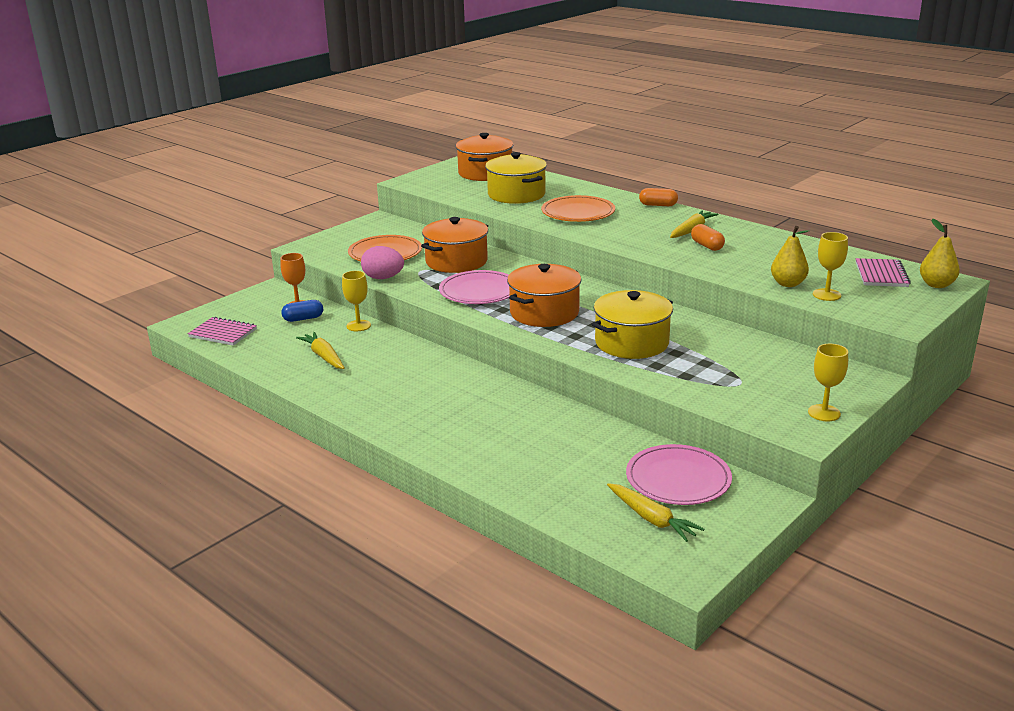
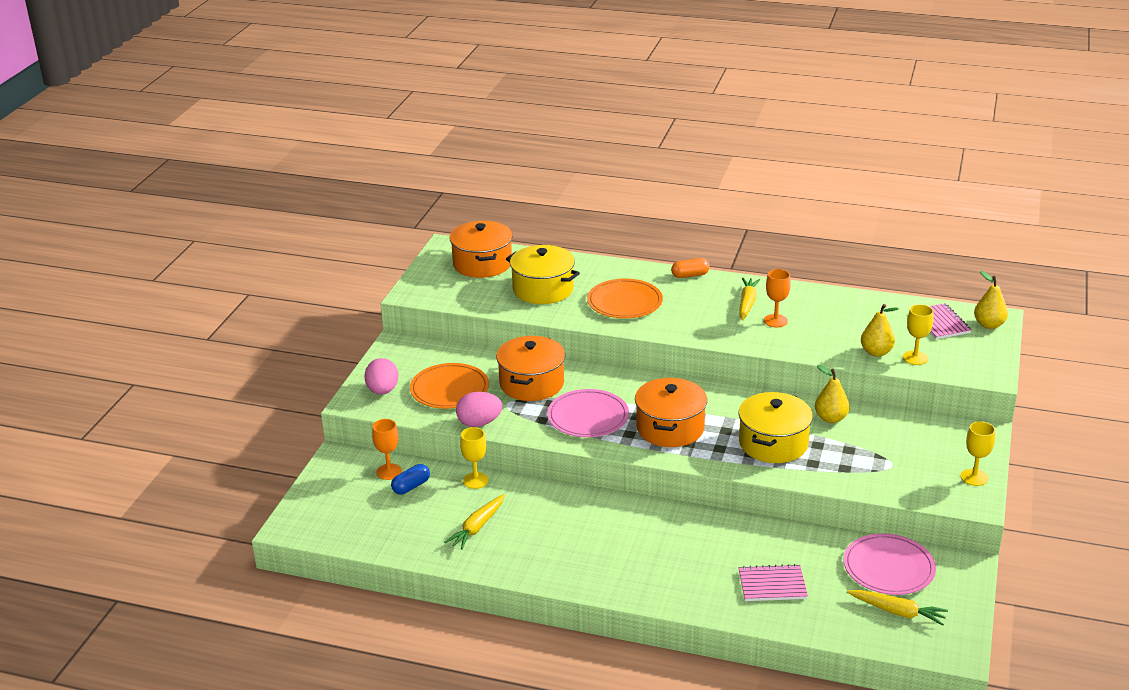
camera: 25 degrees left, 5 degrees up
pink notebook [188,316,257,346] -> pink notebook moved to [739,564,808,601]
yellow carrot [296,332,345,369] -> yellow carrot turned 90 degrees counterclockwise [444,494,505,550]
orange capsule [691,224,725,251] -> orange goblet [764,269,791,327]
none -> pink egg [364,358,398,395]
none -> yellow pear [815,365,850,423]

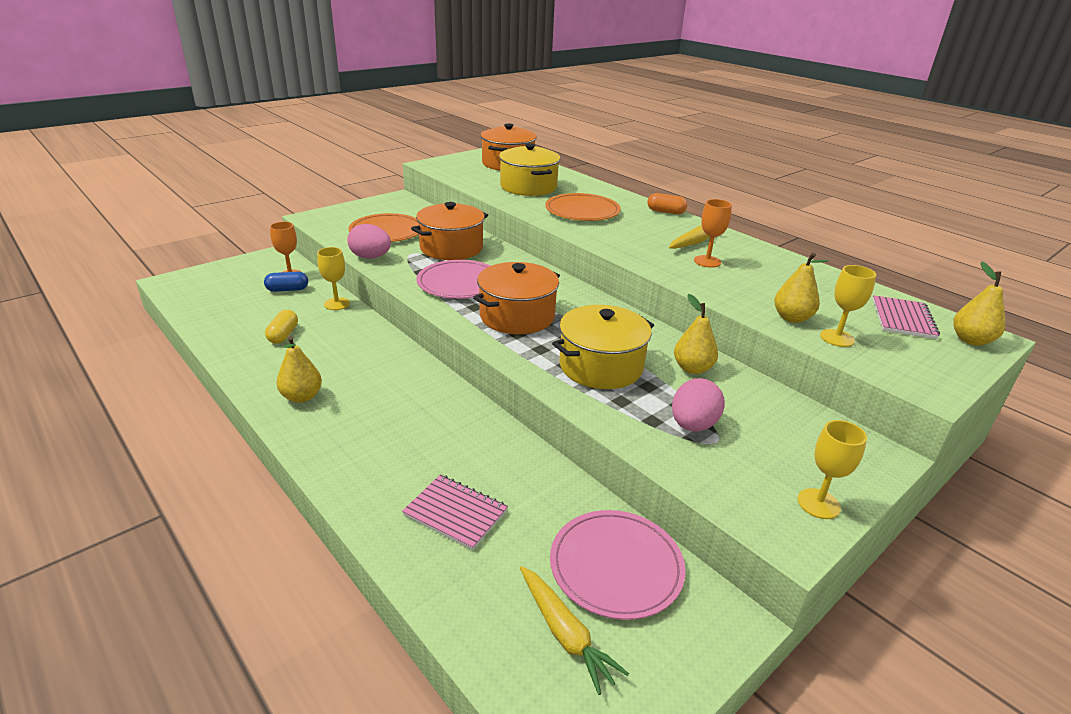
camera: 30 degrees right, 0 degrees up
pink egg [364,358,398,395] -> pink egg moved to [672,378,725,432]
yellow carrot [444,494,505,550] -> yellow capsule [265,310,298,344]
none -> yellow pear [276,336,322,403]

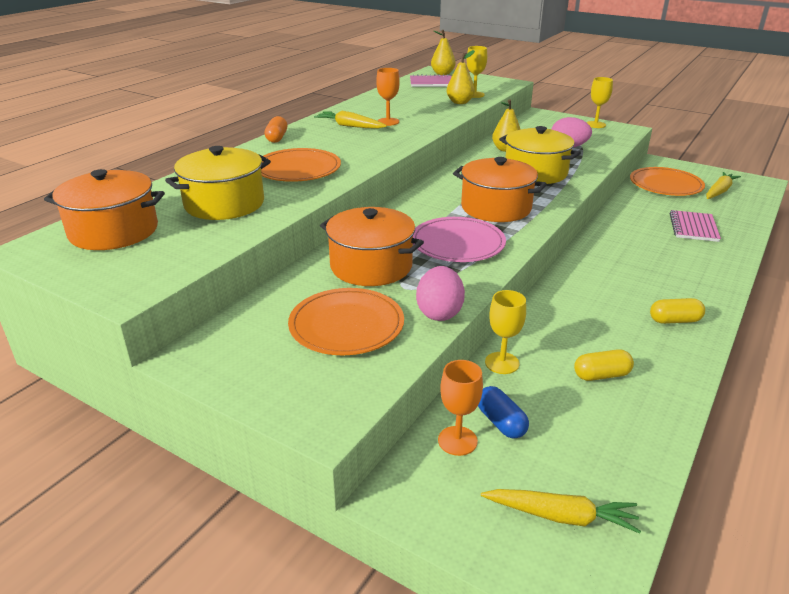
camera: 105 degrees left, 0 degrees up
yellow pear [276,336,322,403] -> yellow capsule [650,298,705,324]
pink plate [550,510,686,620] -> orange plate [630,167,705,196]
none -> yellow carrot [481,489,641,534]

